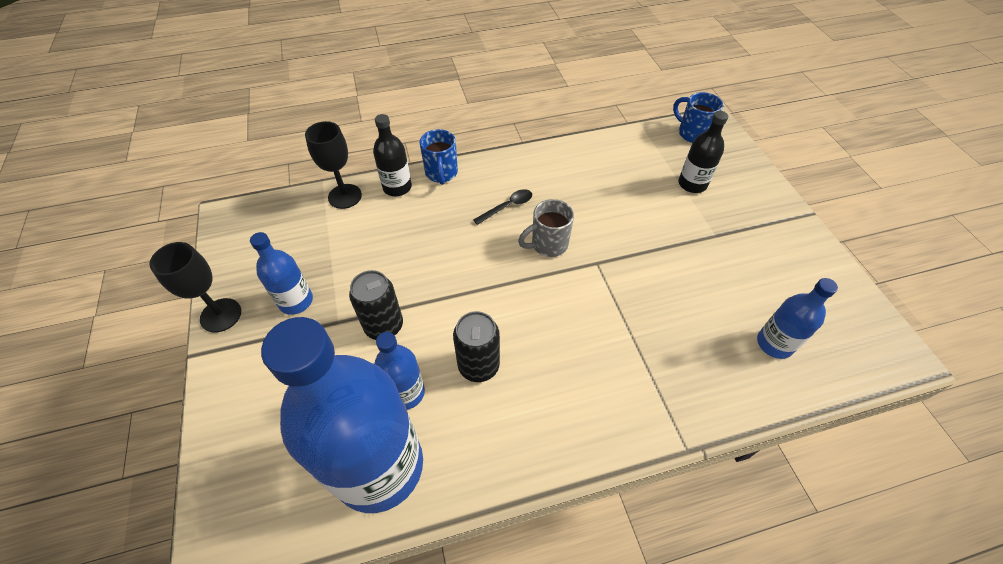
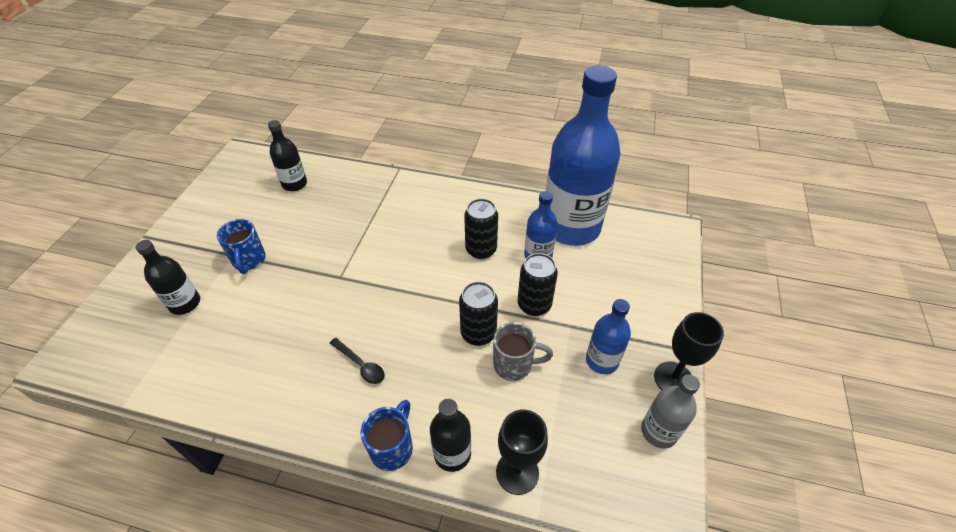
camera: 150 degrees left, 5 degrees down
black spoon [473,189,532,225] -> black spoon turned 135 degrees counterclockwise [330,338,385,384]
grey mug [518,199,574,257] -> grey mug moved to [493,322,553,381]
blue mug [673,92,723,143] -> blue mug moved to [217,219,266,274]
blue bottle [757,278,838,359] -> black bottle [268,120,307,191]
none -> black can [459,282,498,346]
none -> grey bottle [641,374,700,449]

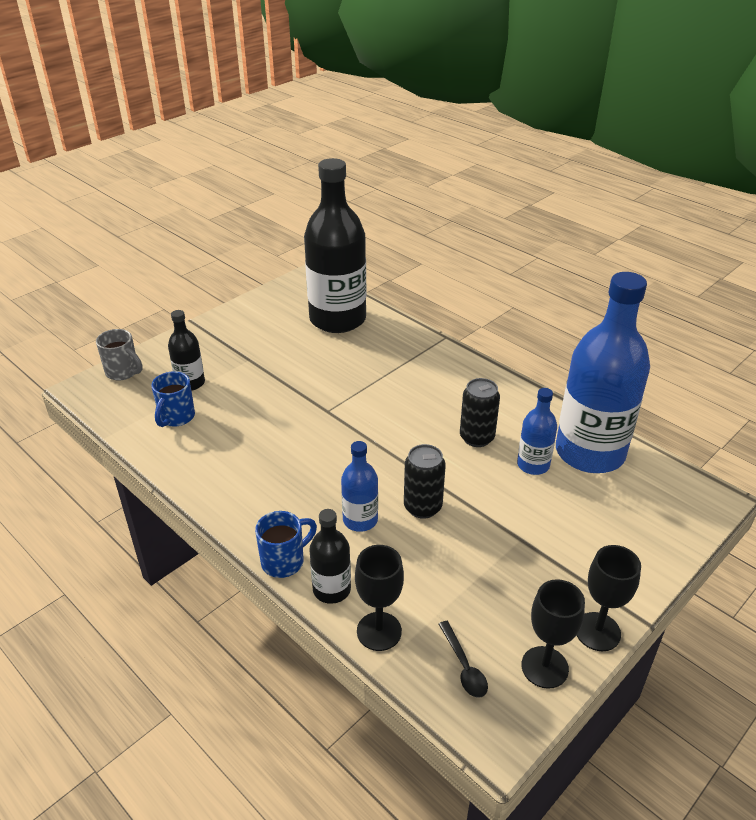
camera: 30 degrees right, 10 degrees down
blue mug [217,219,266,274] -> blue mug moved to [151,371,195,427]
black bottle [268,120,307,191] -> black bottle [304,158,366,333], size x2.16
black spoon [330,338,385,384] -> black spoon moved to [439,621,488,698]
grey mug [493,322,553,381] -> grey mug moved to [96,329,142,380]
black can [518,253,558,316] -> none
blue bottle [586,299,631,374] -> blue bottle moved to [341,441,378,532]
grey bottle [641,374,700,449] -> black goblet [521,579,585,689]

